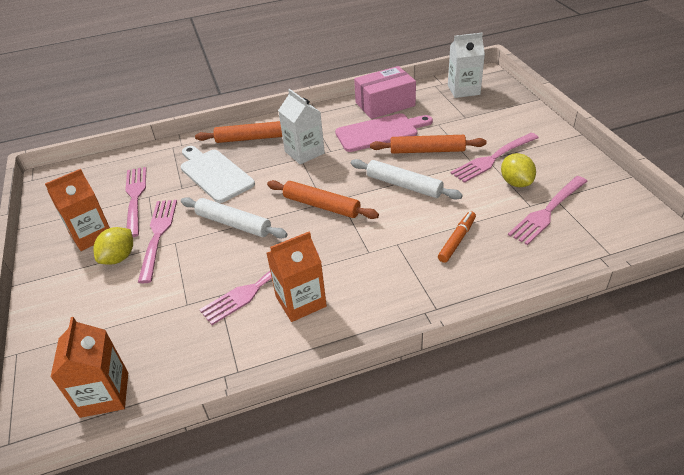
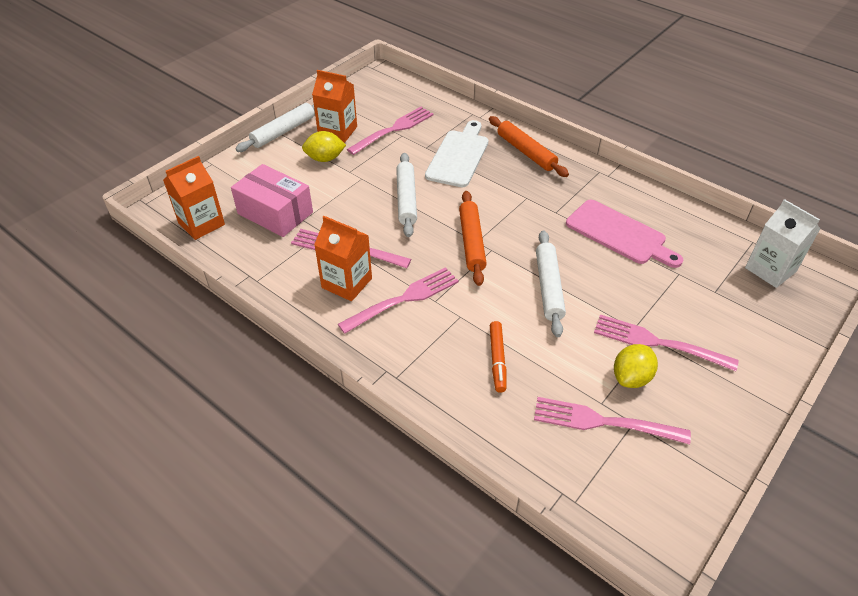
camera: 55 degrees right, 5 degrees up
pink fork [138,200,177,283] -> pink fork moved to [338,267,459,334]
white carton [278,89,325,164] -> none
pink box [354,66,416,119] -> pink box moved to [231,164,313,237]
orange rolling pin [370,135,487,154] -> none
orange marker [438,211,476,263] -> orange marker turned 90 degrees clockwise [490,321,506,393]
none -> white rolling pin [235,103,315,152]

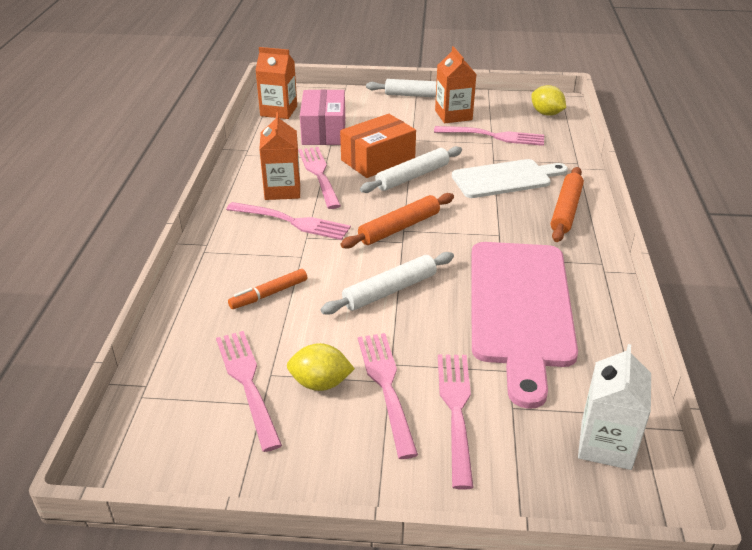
camera: 55 degrees right, 10 degrees down
yellow lemon [302,131,346,162] -> yellow lemon moved to [532,85,566,116]
pink cutting board [566,200,683,268] -> pink cutting board [471,242,578,409], size x1.60
none -> orange box [340,114,416,178]
none -> pink fork [438,354,474,490]

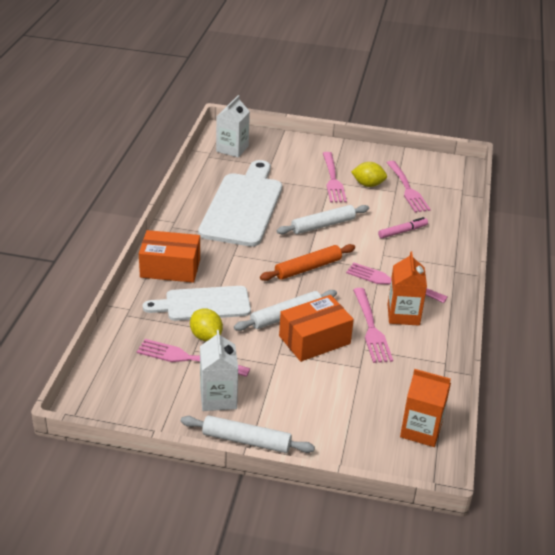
camera: 175 degrees left, 0 degrees up
orange marker [228,269,307,309] -> pink marker [378,217,428,239]
pink box [300,89,345,145] -> none
orange carton [435,46,477,123] -> white carton [200,330,238,411]
pink fork [438,354,474,490] -> none
pink cutting board [471,242,578,409] -> white cutting board [198,160,282,247]
yellow lemon [532,85,566,116] -> yellow lemon moved to [190,308,223,342]
orange rolling pin [551,167,584,242] -> orange box [139,230,200,283]

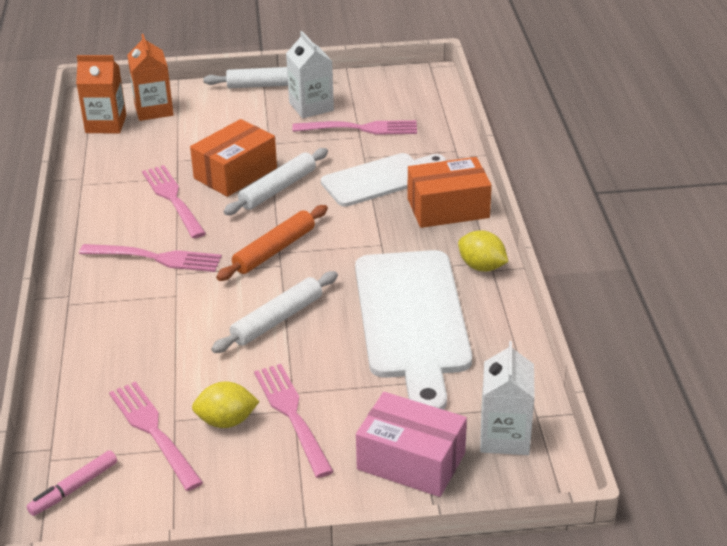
camera: 165 degrees right, 0 degrees up
yellow lemon [190,308,223,342] -> yellow lemon moved to [458,230,508,272]
pink marker [378,217,428,239] -> pink marker moved to [27,450,117,516]
orange carton [388,251,427,326] -> orange carton moved to [127,34,174,121]
none -> pink box [356,392,467,497]

